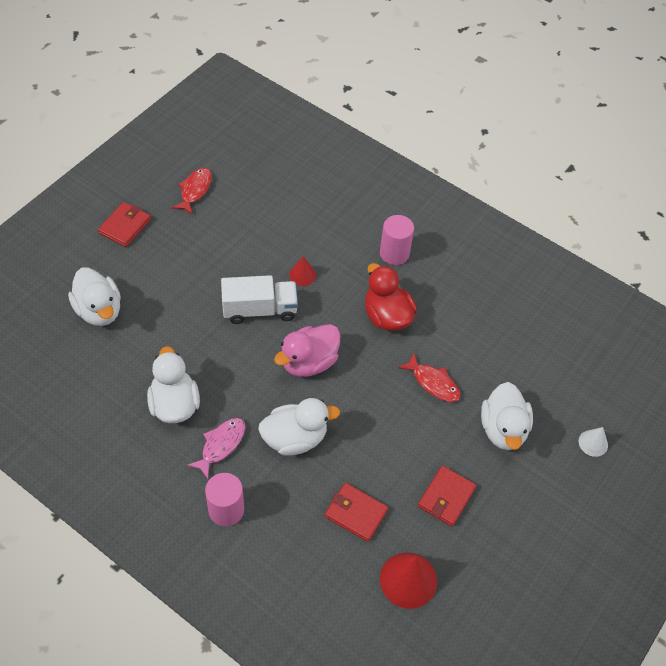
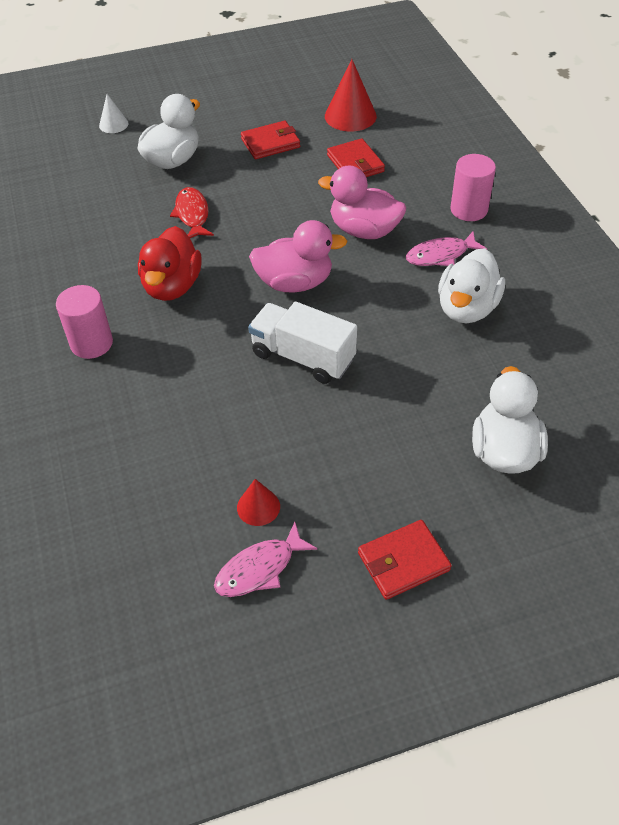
camera: 140 degrees left, 5 degrees down
red fish [172,168,212,214] -> pink fish [214,522,318,597]
white duck [258,398,340,456] -> pink duck [318,165,406,239]
red cone [289,256,316,286] -> red cone moved to [237,479,280,526]

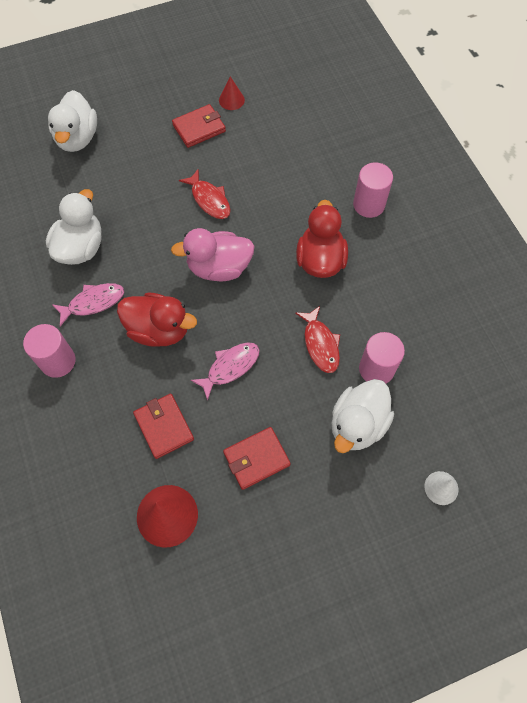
camera: 175 degrees right, 15 degrees up
pink fish [214,522,318,597] -> pink fish moved to [191,342,259,401]
white truck [248,302,357,384] -> red fish [179,169,231,219]
pink duck [318,165,406,239] -> red duck [117,293,197,347]
red wallet [358,520,452,600] -> red wallet moved to [172,104,226,148]
none -> pink cylinder [359,332,405,384]

